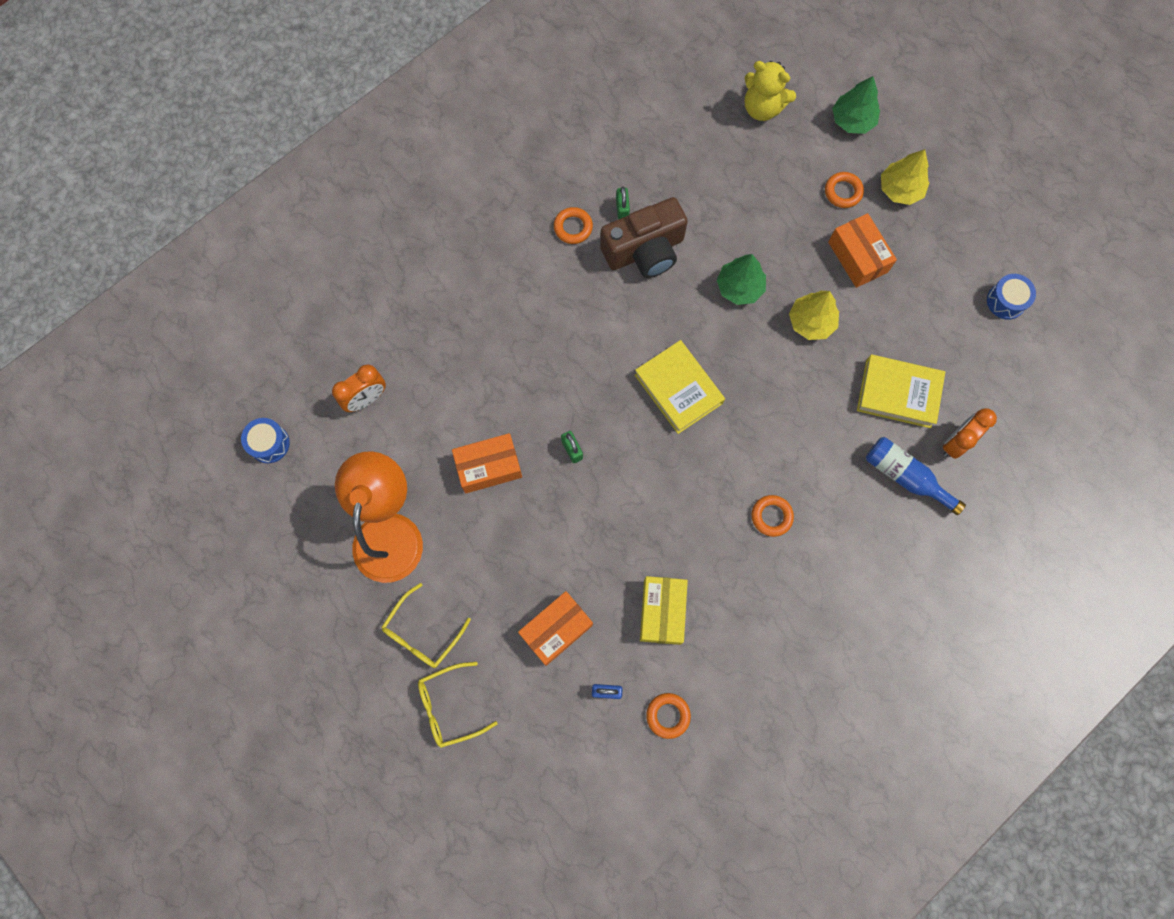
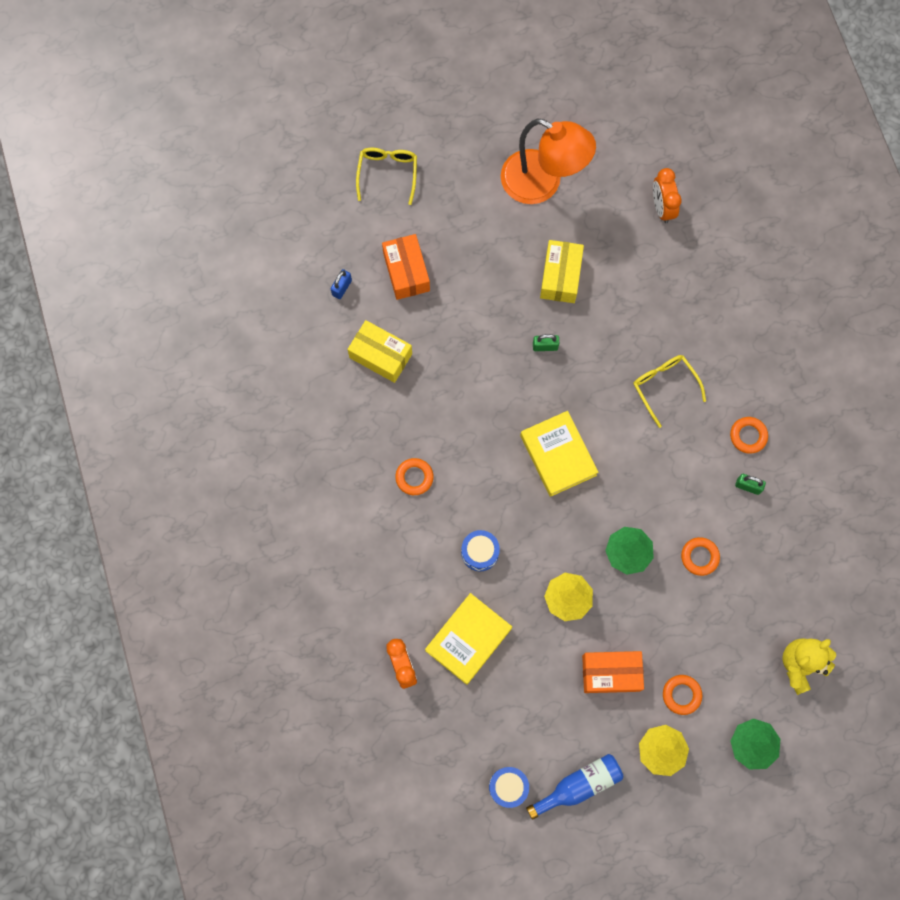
camera: 115 degrees right, 0 degrees up
blue drum [241,418,290,463] -> blue drum moved to [461,530,500,571]
yellow glasses [381,583,471,668] -> yellow glasses moved to [633,355,706,428]
orange box [452,433,522,493] -> yellow box [540,240,584,303]
brown camera [600,197,688,278] -> none
yellow book [635,340,725,434] -> yellow book turned 75 degrees clockwise [520,411,598,497]
orange ring [646,693,691,739] -> orange ring moved to [681,537,720,576]
blue bottle [866,437,966,515] -> blue bottle moved to [526,754,624,820]

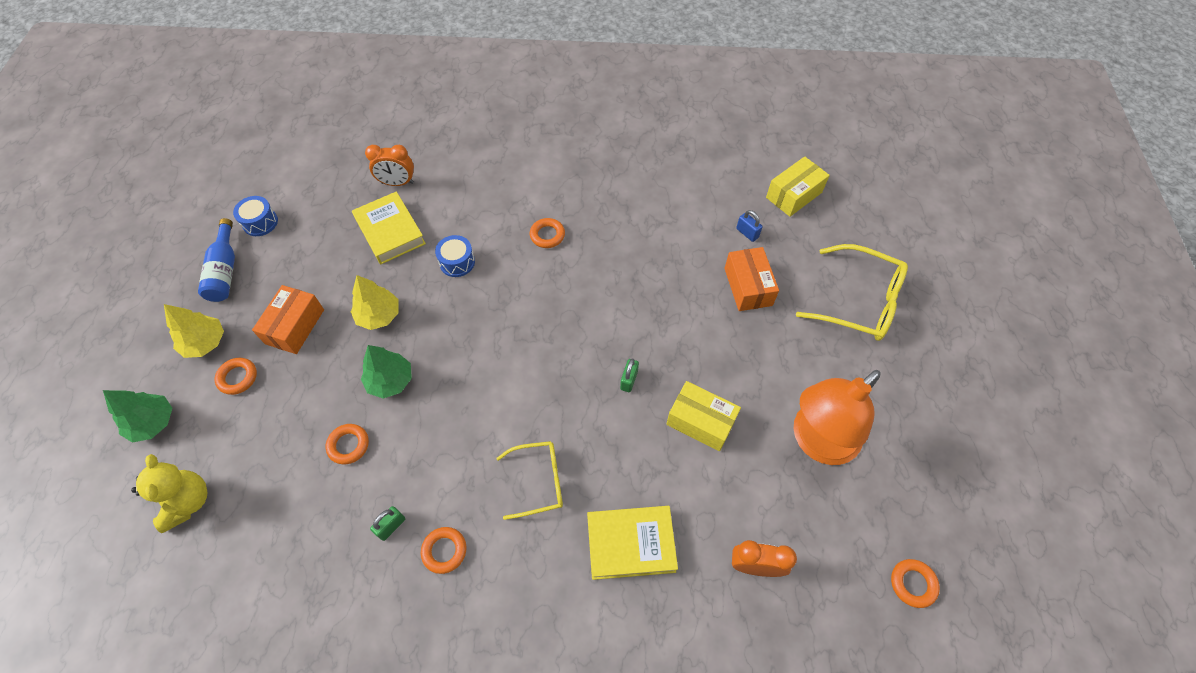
camera: 110 degrees right, 15 degrees down
yellow box [348,320,412,383] -> yellow box moved to [766,156,830,217]
yellow glasses [356,148,417,205] -> yellow glasses [796,244,908,341], size x1.59
orange box [382,234,430,300] -> orange box turned 75 degrees clockwise [724,247,779,311]
yellow book [520,411,598,497] -> yellow book moved to [587,506,678,580]
none -> orange ring [891,559,940,608]

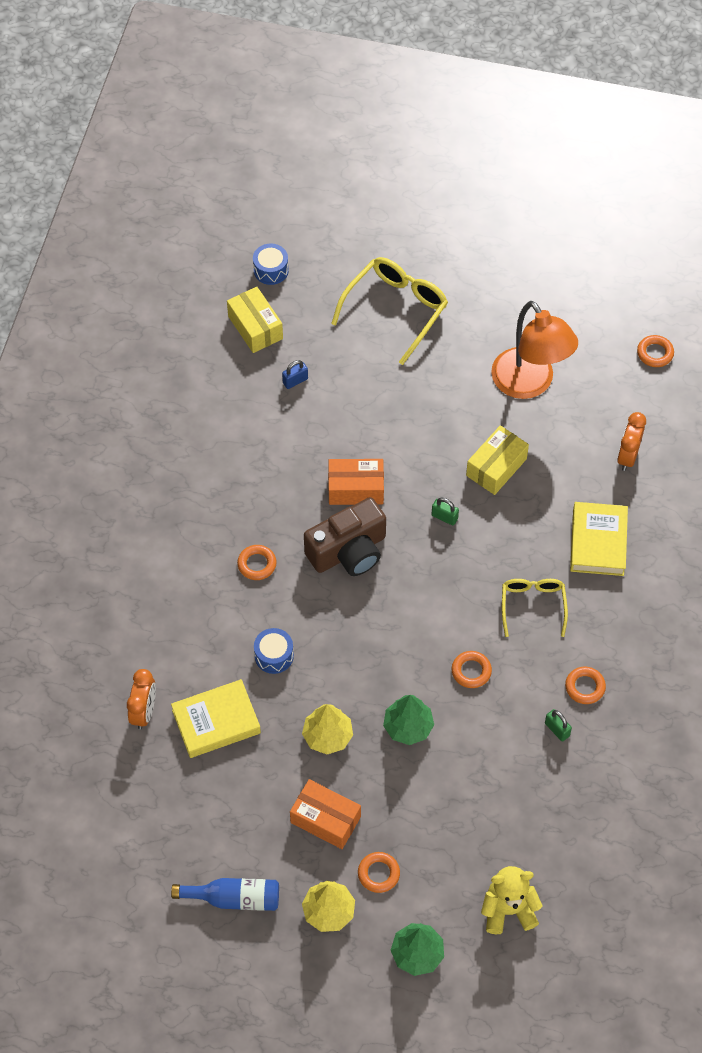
camera: 80 degrees left, 0 degrees up
blue drum [233,196,278,236] -> blue drum moved to [253,244,289,285]
orange ring [326,424,369,464] -> orange ring moved to [452,651,492,688]
orange box [724,247,779,311] -> orange box moved to [328,459,384,505]
none -> brown camera [304,497,386,576]

